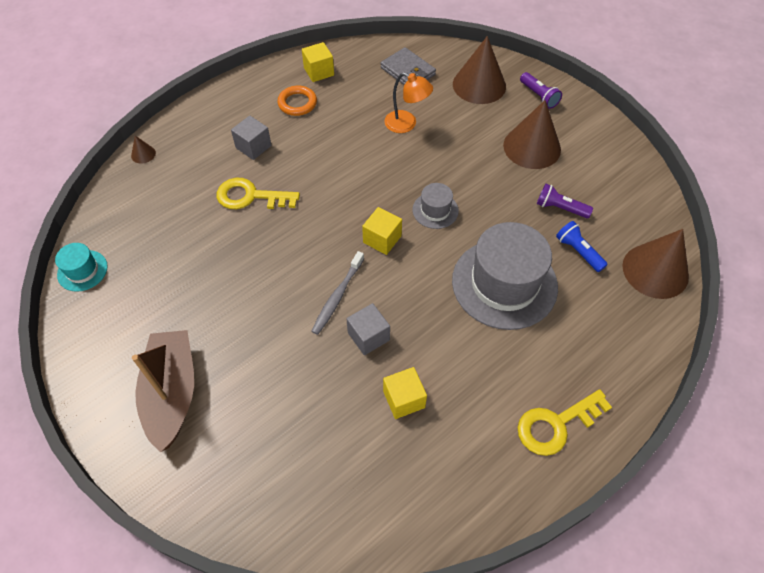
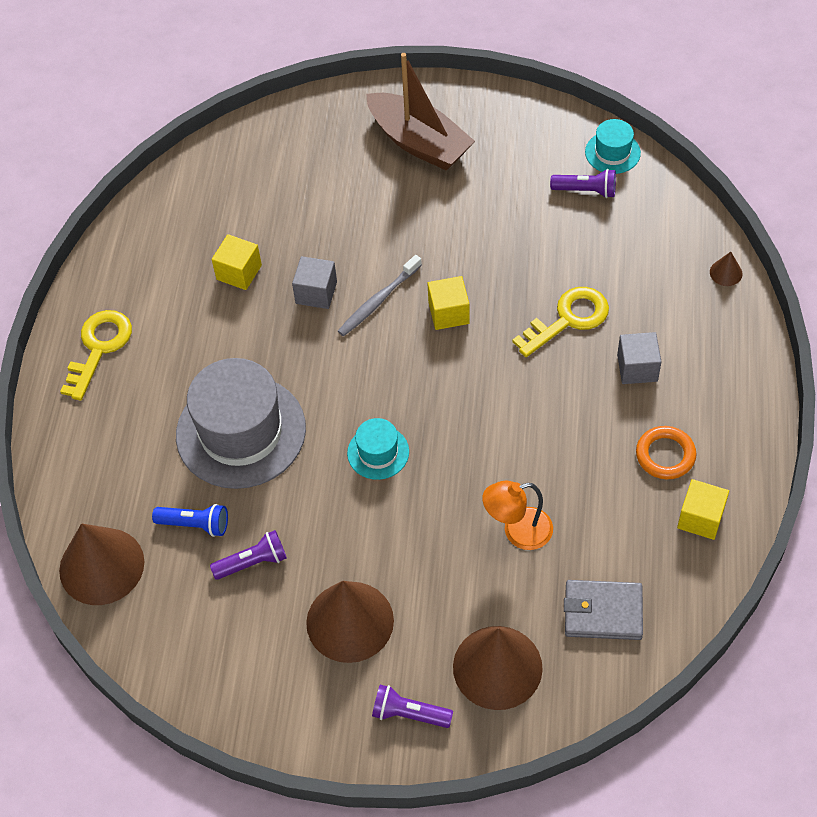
camera: 140 degrees right, 0 degrees up
grey toothbrush [311,251,364,335] -> grey toothbrush turned 120 degrees counterclockwise [338,255,422,336]
yellow cube [362,207,402,255] -> yellow cube moved to [428,276,470,330]
grey hat [413,183,459,229] -> turquoise hat [347,418,409,480]
none -> purple flashlight [550,169,616,198]

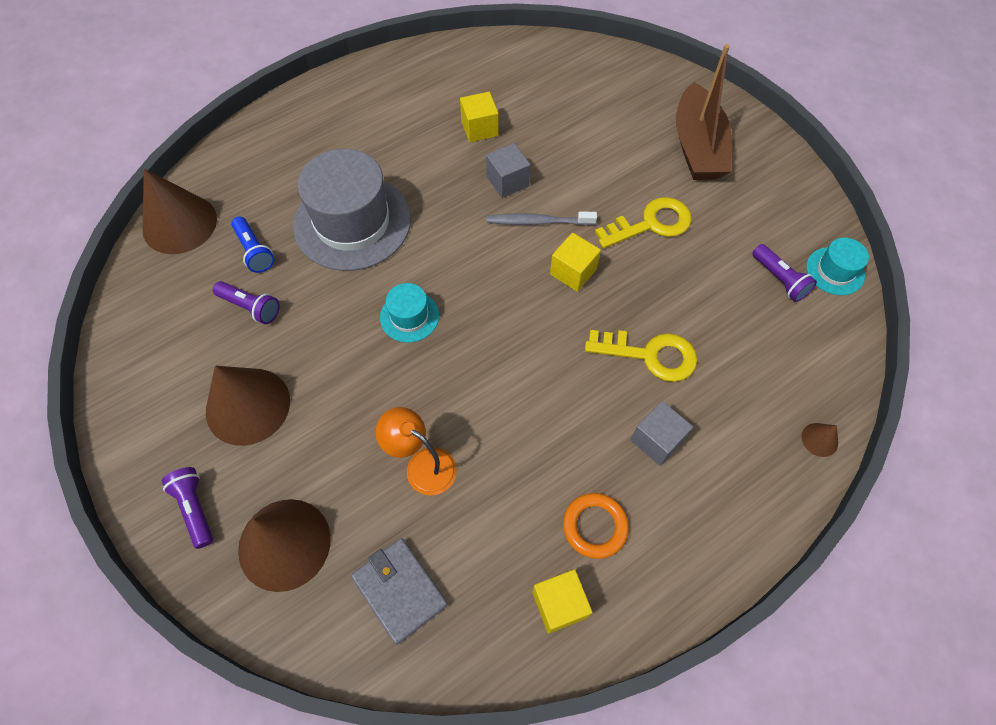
camera: 45 degrees right, 5 degrees up
yellow key [60,310,132,401] -> yellow key moved to [595,197,692,248]

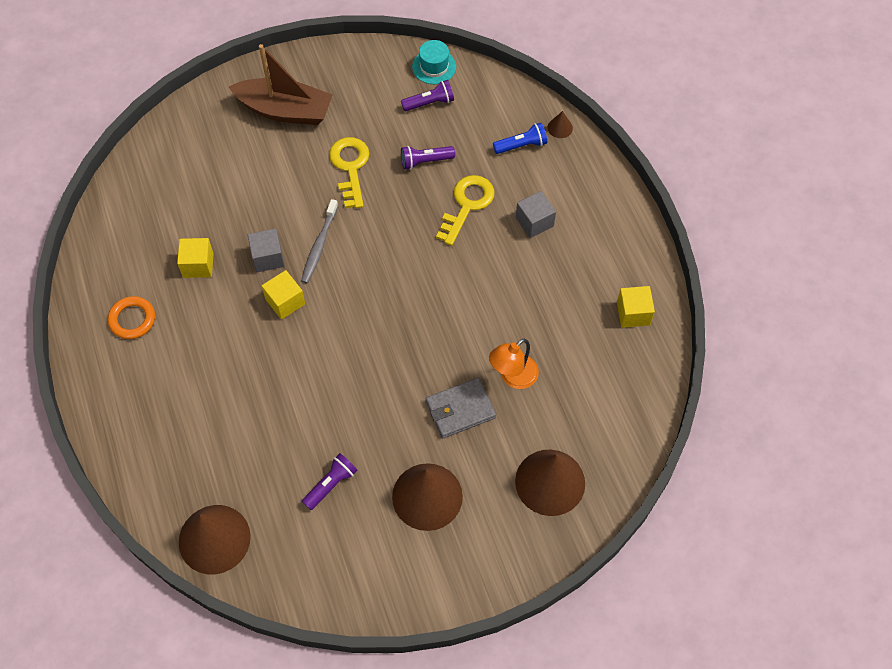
camera: 75 degrees left, 0 degrees up
purple flashlight [162,467,213,549] -> purple flashlight moved to [401,146,455,170]
blue flashlight [231,217,274,273] -> blue flashlight moved to [493,123,547,154]
grey hat [293,149,411,271] -> none
grey wallet [351,538,448,645] -> grey wallet moved to [426,378,496,438]
turquoise hat [380,283,439,343] -> none
yellow cube [550,233,601,292] -> yellow cube moved to [262,270,305,319]
orange ring [563,493,629,559] -> orange ring moved to [108,296,155,339]

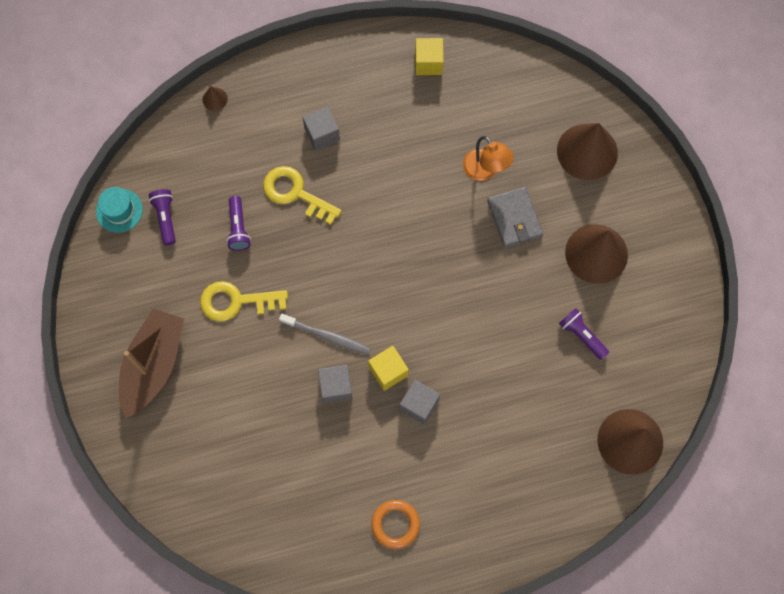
camera: 85 degrees left, 10 degrees up
yellow cube [177,238,213,278] -> none
blue flashlight [493,123,547,154] -> none
none -> grey cube [400,380,440,425]

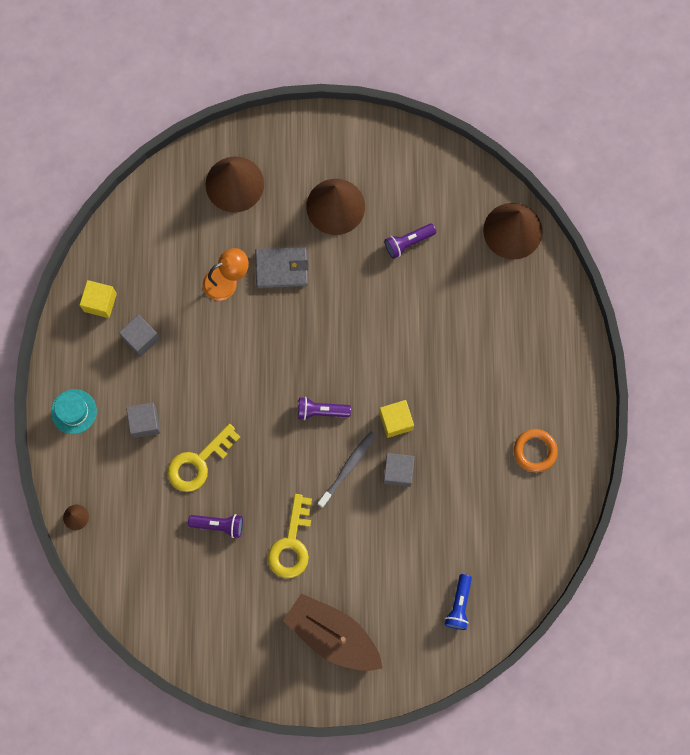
camera: 75 degrees left, 5 degrees up
turquoise hat [96,187,143,233] -> turquoise hat moved to [51,389,97,434]
purple flashlight [149,189,176,245] -> purple flashlight moved to [298,397,351,420]
grey cube [400,380,440,425] -> grey cube moved to [119,314,160,357]
none -> blue flashlight [445,574,472,630]

